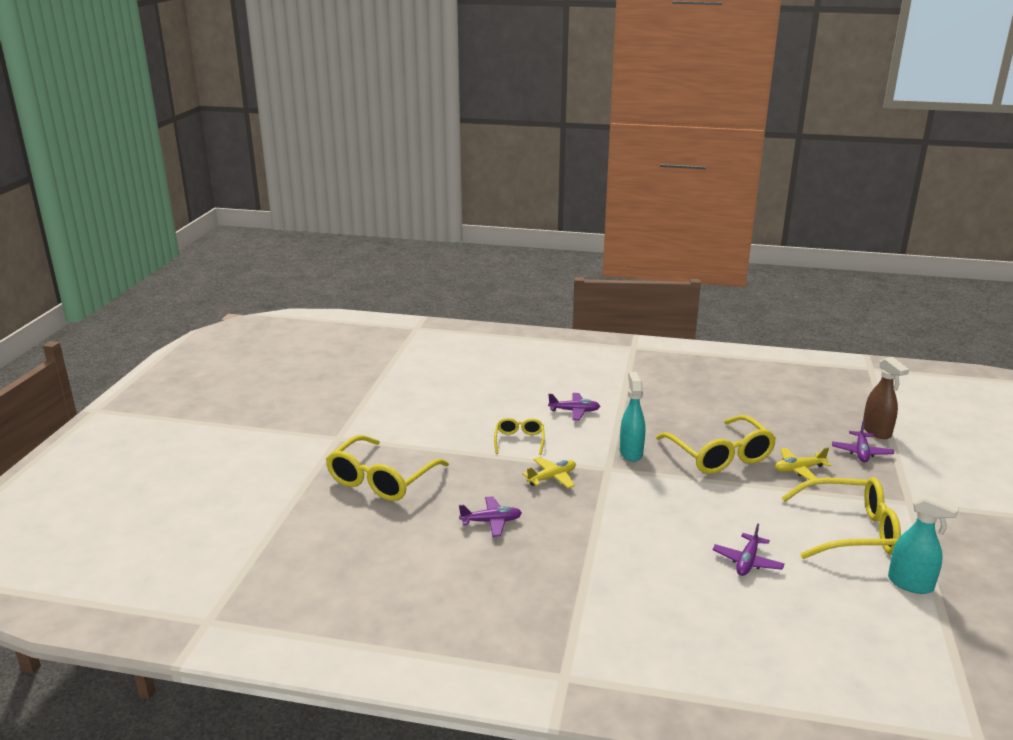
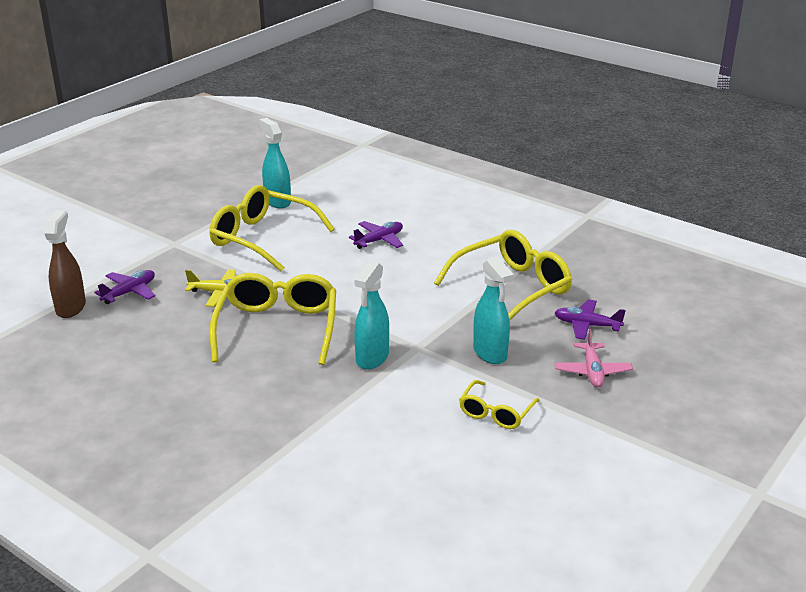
camera: 155 degrees left, 5 degrees up
yellow glasses [326,435,449,501] -> yellow glasses moved to [434,230,572,321]
yellow plane [523,457,576,488] -> turquoise spray bottle [473,256,514,364]
purple plane [548,393,600,420] -> none
none -> pink plane [555,329,633,388]

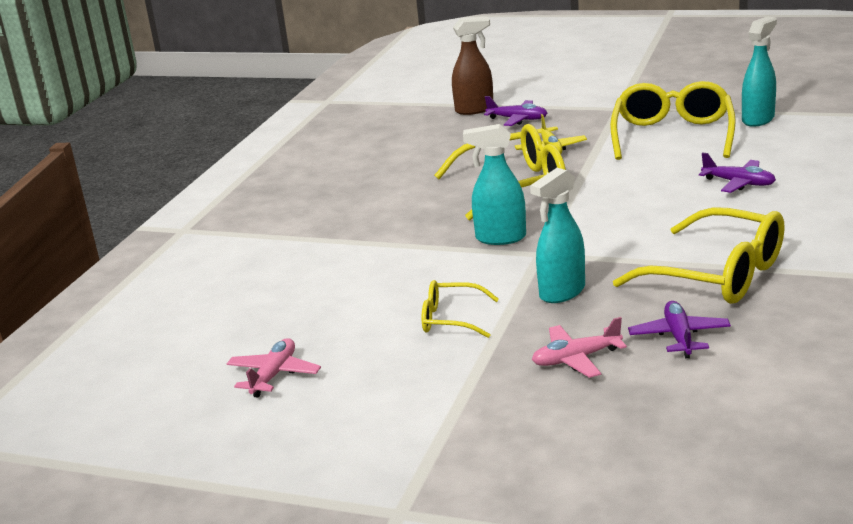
camera: 75 degrees right, 5 degrees down
none -> pink plane [226,338,321,398]

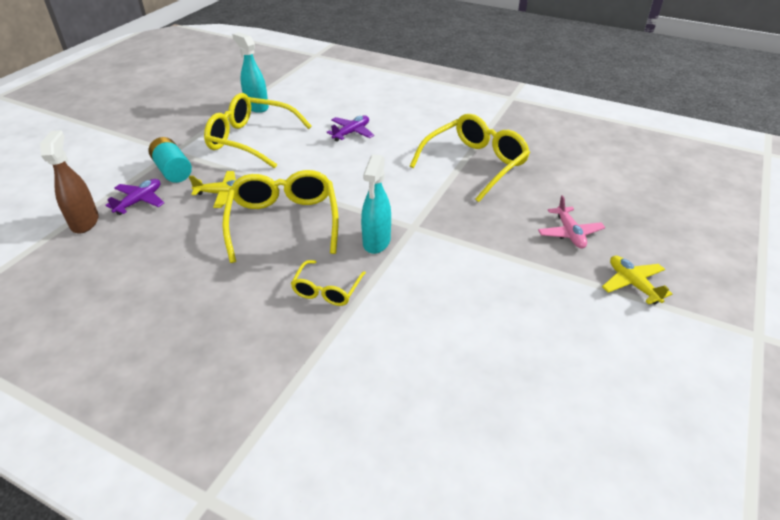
camera: 85 degrees left, 15 degrees up
pink plane [226,338,321,398] -> none
yellow glasses [422,280,499,338] -> yellow glasses moved to [291,260,366,306]
turquoise spray bottle [530,168,585,303] -> none
purple plane [628,301,731,358] -> none
none -> turquoise battery [148,137,192,183]
none -> yellow plane [602,256,672,304]

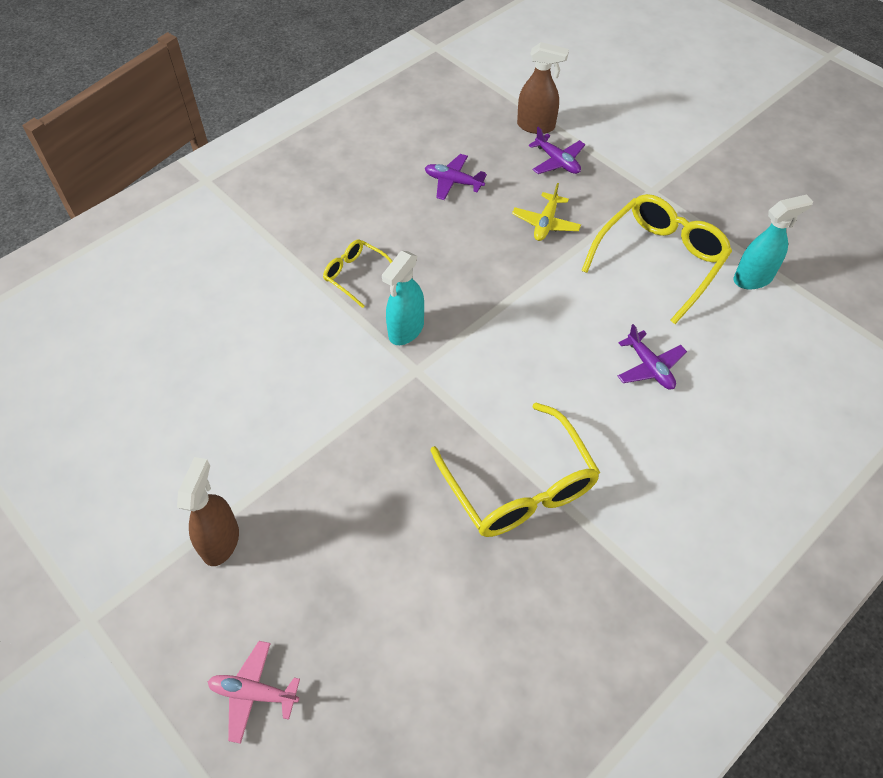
camera: 110 degrees right, 15 degrees up
turquoise battery [148,137,192,183] -> none
yellow glasses [222,170,339,263] -> none
turquoise spray bottle [361,154,391,254] -> turquoise spray bottle turned 90 degrees counterclockwise [382,251,424,345]
pink plane [538,195,605,249] -> pink plane moved to [208,641,300,744]
yellow plane [602,256,672,304] -> brown spray bottle [177,457,239,566]
none -> purple plane [425,154,487,200]

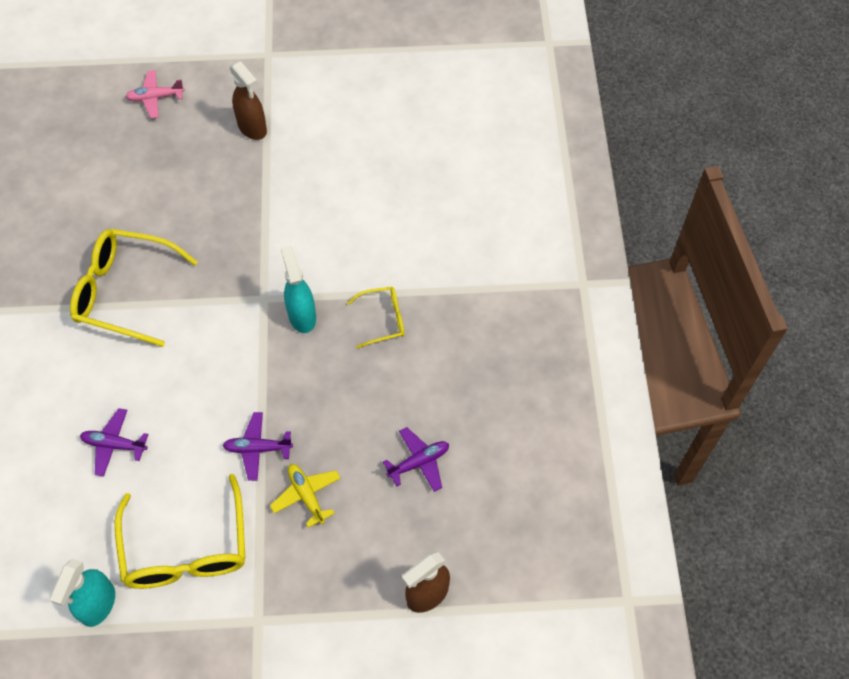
camera: 130 degrees right, 5 degrees up
pink plane [208,641,300,744] -> pink plane turned 150 degrees counterclockwise [125,70,185,119]
purple plane [529,127,585,174] -> purple plane moved to [223,412,293,481]

